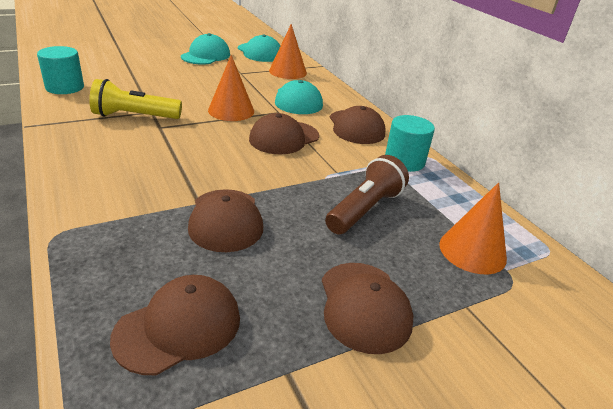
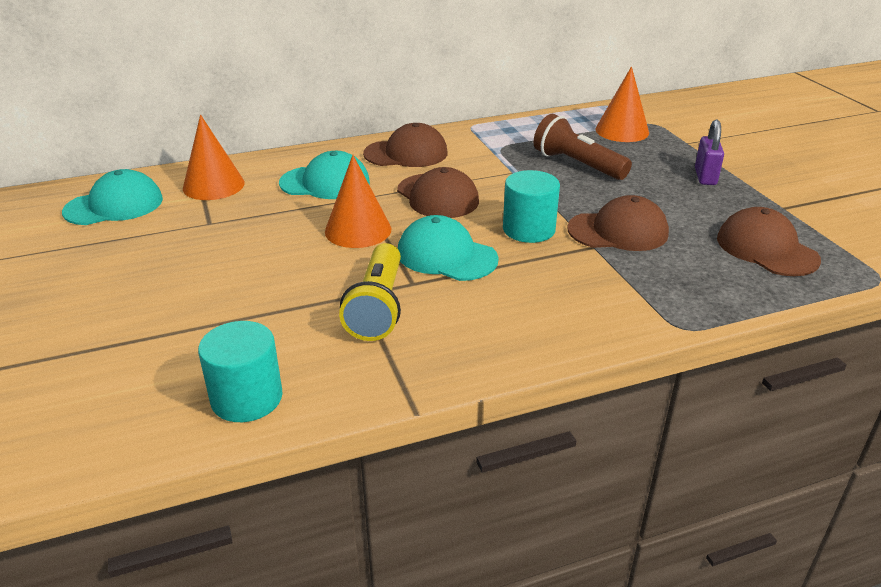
camera: 80 degrees left, 0 degrees up
turquoise cap [181,33,230,65] -> turquoise cap moved to [398,215,499,281]
brown cap [322,263,414,354] -> purple padlock [695,120,724,185]
turquoise cylinder [385,115,435,172] -> turquoise cylinder moved to [503,170,560,243]

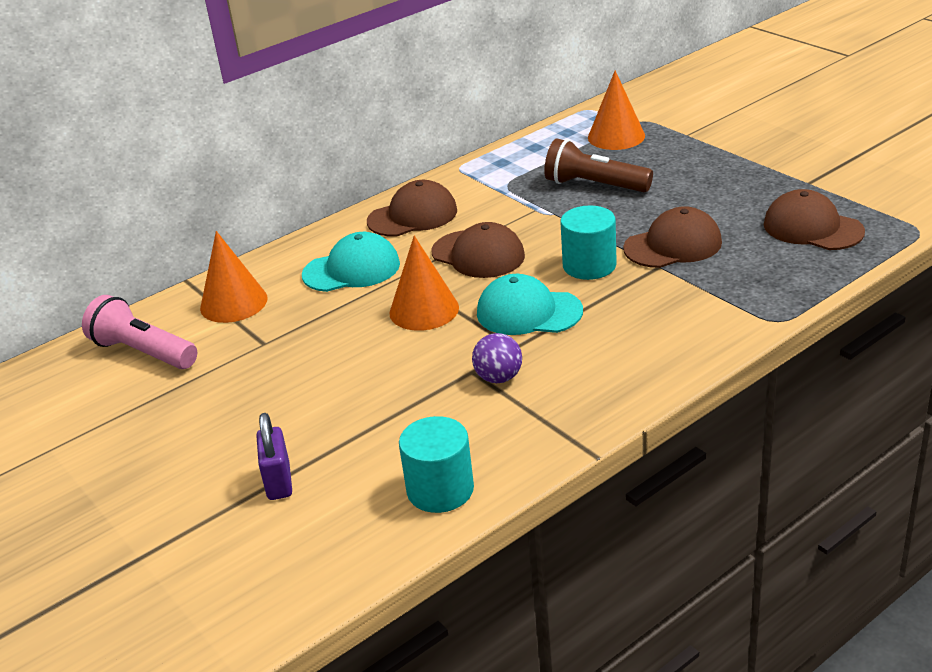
camera: 15 degrees left, 0 degrees up
turquoise cap [62,169,163,225] -> pink flashlight [82,295,197,369]
yellow flashlight [339,243,401,341] -> purple ball [472,333,522,383]
purple padlock [695,120,724,185] -> purple padlock moved to [256,413,292,500]

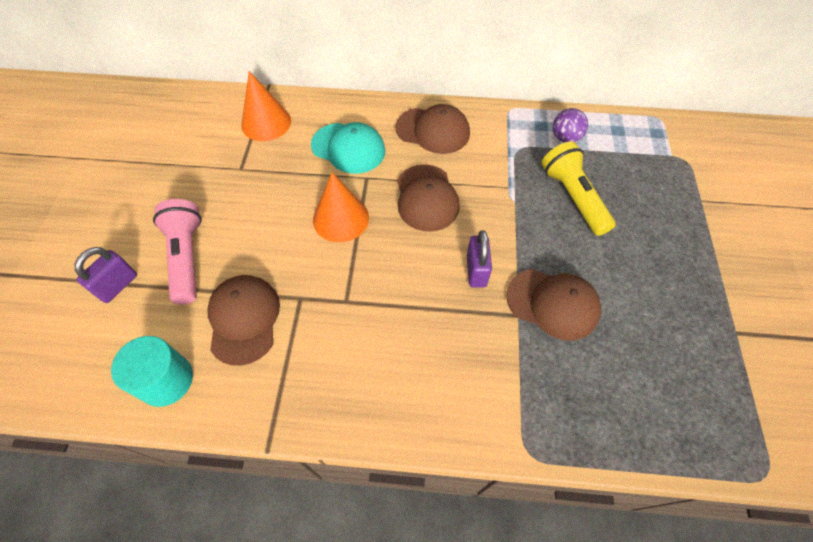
camera: 40 degrees right, 25 degrees up
pink flashlight [82,295,197,369] -> pink flashlight moved to [153,199,202,304]
purple ball [472,333,522,383] -> purple ball moved to [553,108,588,143]
turquoise cap [477,274,583,335] -> none
brown flashlight [544,138,653,192] -> yellow flashlight [542,141,616,236]
turquoise cylinder [560,206,617,280] -> purple padlock [467,230,492,288]
orange cone [588,70,645,150] -> none
brown cap [764,189,865,250] -> brown cap moved to [207,275,280,366]

